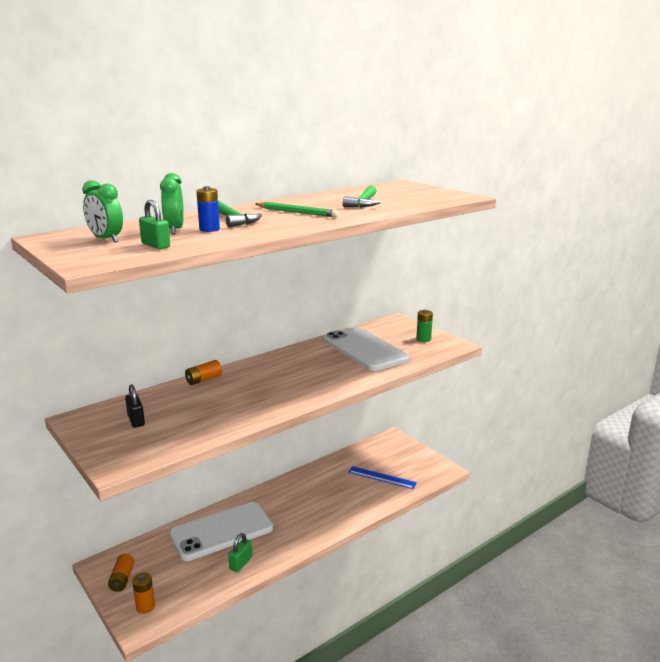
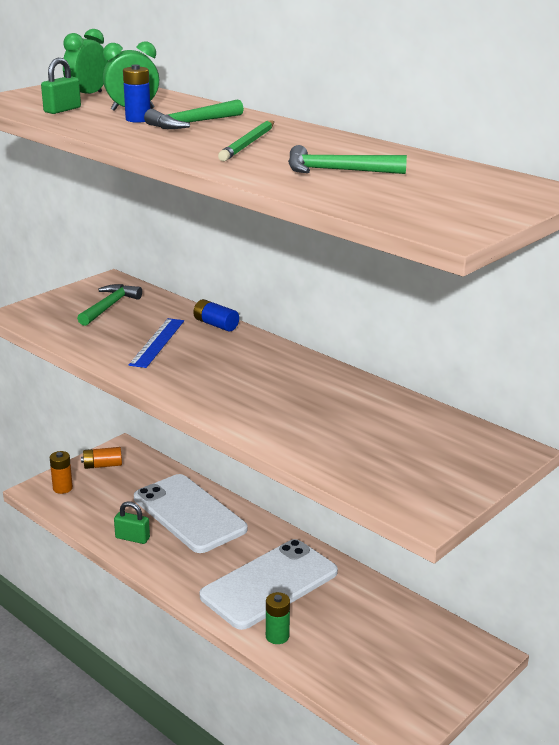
camera: 80 degrees right, 5 degrees up
black padlock [125,384,145,428] -> green hammer [77,284,142,326]
orange battery [185,360,222,385] -> blue battery [193,299,239,331]
white phone [324,327,410,371] -> white phone moved to [200,539,338,630]
blue ruler [348,466,417,489] -> blue ruler moved to [129,318,184,368]
green battery [416,310,433,342] -> green battery moved to [266,592,290,644]

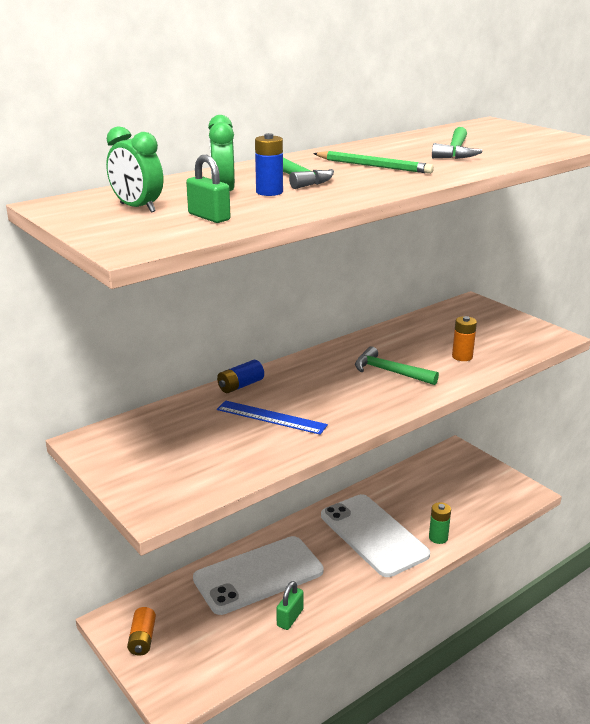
camera: 80 degrees left, 0 degrees up
orange battery [49,451,73,494] -> orange battery moved to [452,316,477,361]
green hammer [77,284,142,326] -> green hammer moved to [355,346,439,385]

